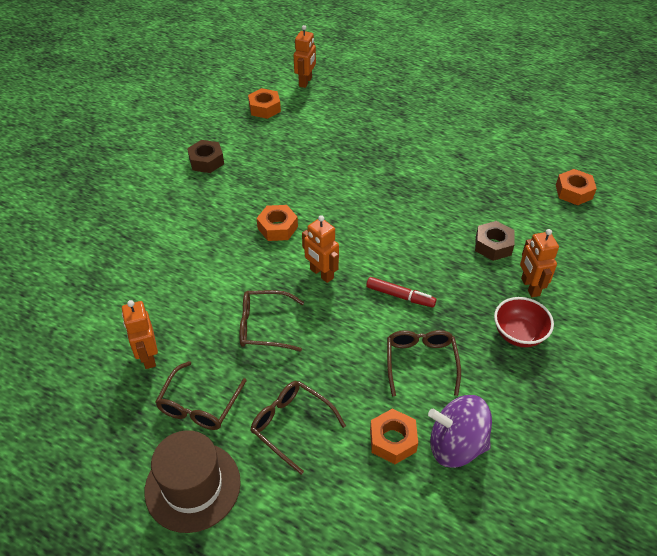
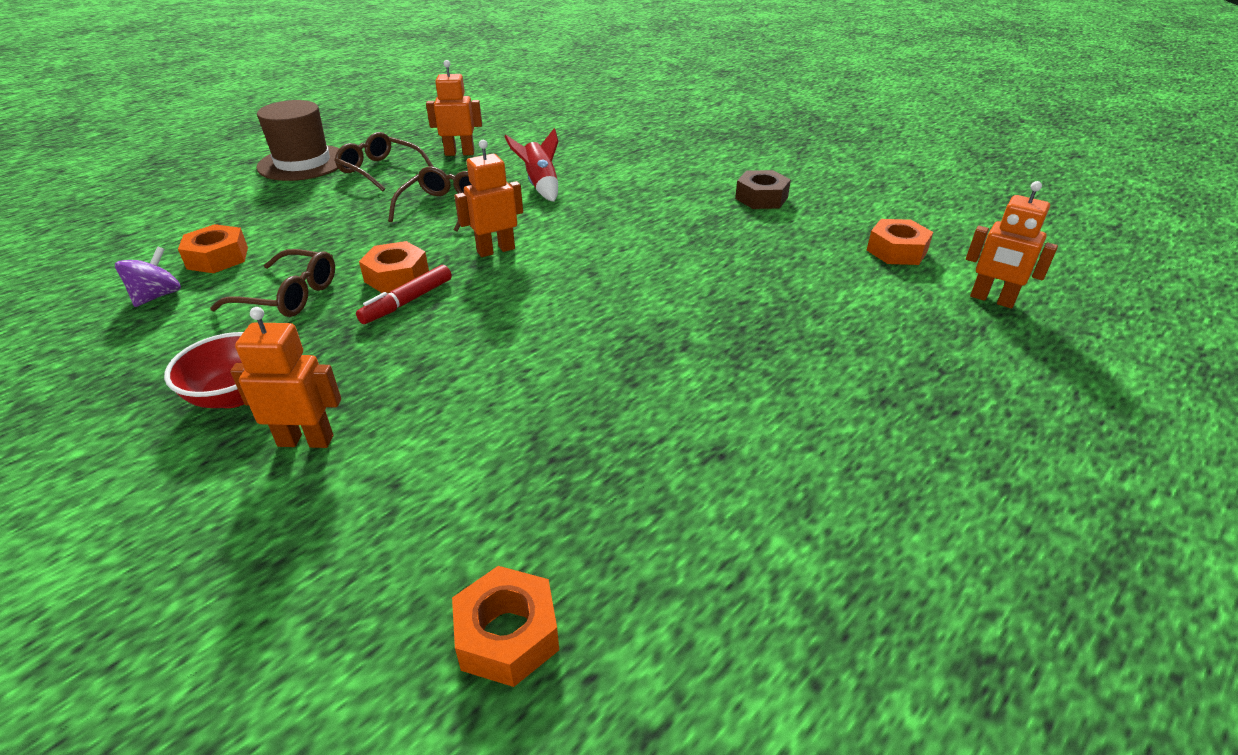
camera: 105 degrees right, 10 degrees down
brown glasses [251,381,346,475] -> none
orange nut [257,205,298,241] -> orange nut moved to [359,241,429,293]
purple spinning top [428,395,492,468] -> purple spinning top [115,246,181,307], size x0.60
brown nut [475,221,515,261] -> none
none -> red rocket [504,128,559,202]

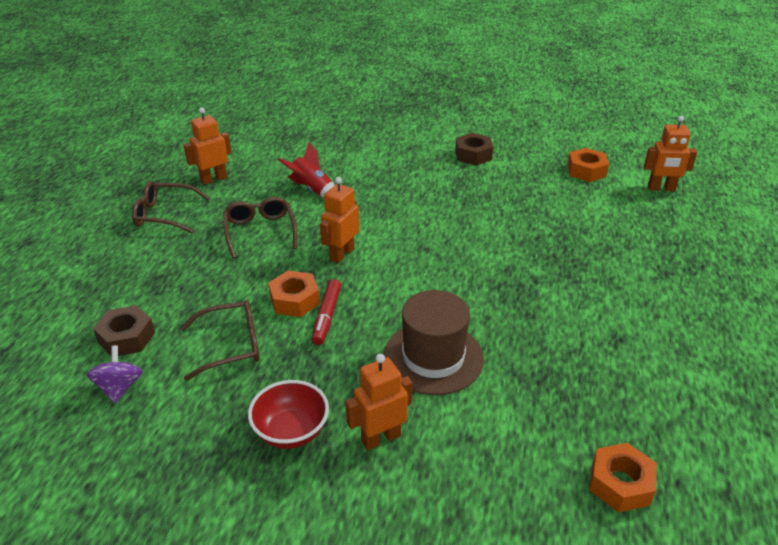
camera: 30 degrees left, 0 degrees up
orange nut [178,224,248,273] -> brown nut [93,305,155,356]
brown hat [256,100,339,181] -> brown hat moved to [384,290,484,395]

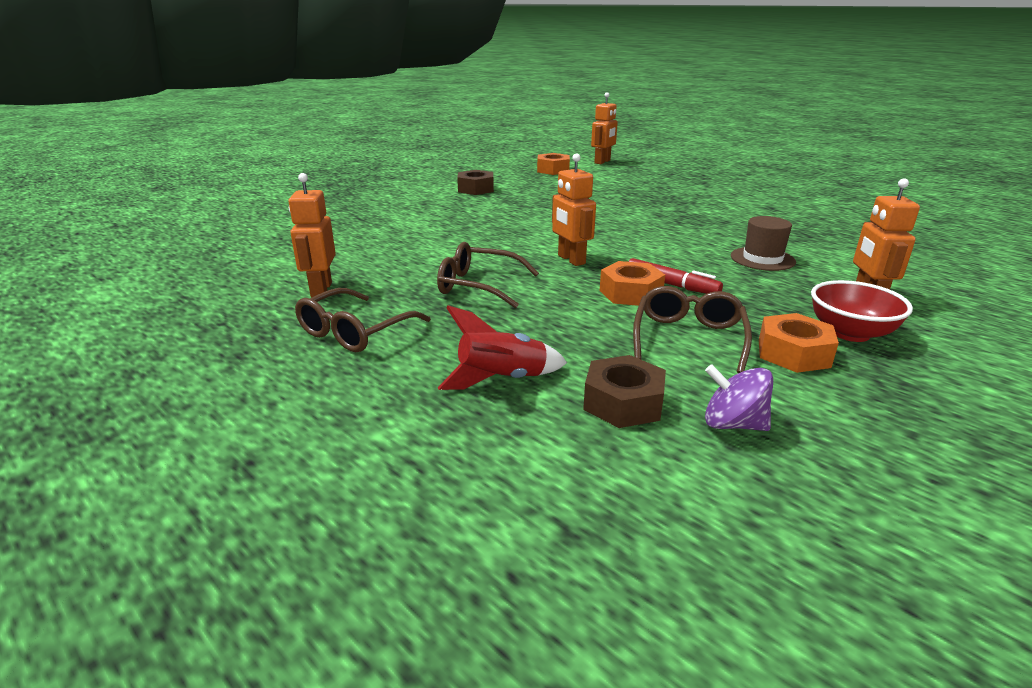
camera: 60 degrees left, 10 degrees down
red rocket [278,142,335,198] -> red rocket moved to [437,305,567,390]
brown hat [384,290,484,395] -> brown hat [731,216,796,271], size x0.63
orange nut [589,443,657,512] -> orange nut moved to [759,313,839,373]

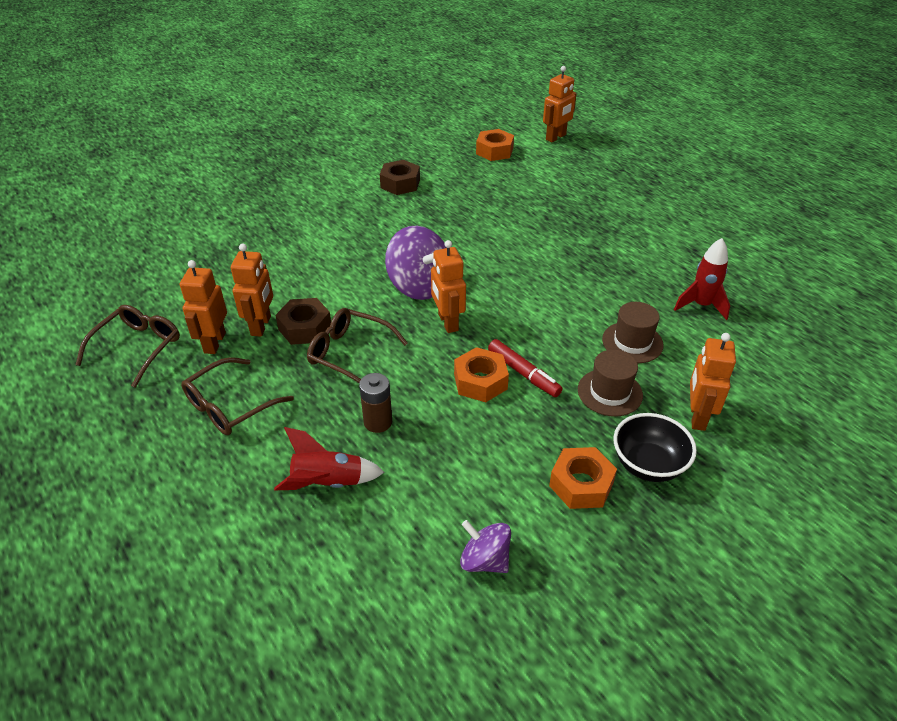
camera: 10 degrees right, 15 degrees up
brown nut [583,355,666,428] -> brown nut moved to [275,298,331,345]
brown glasses [633,286,752,373] -> brown glasses moved to [76,305,180,388]
red bowl [811,280,913,342] -> black bowl [613,413,697,482]
none -> orange robot [231,244,273,337]
none -> brown battery [359,373,392,433]
none -> purple spinning top [385,226,446,300]
none -> brown hat [578,350,643,417]
none -> red rocket [674,238,730,320]

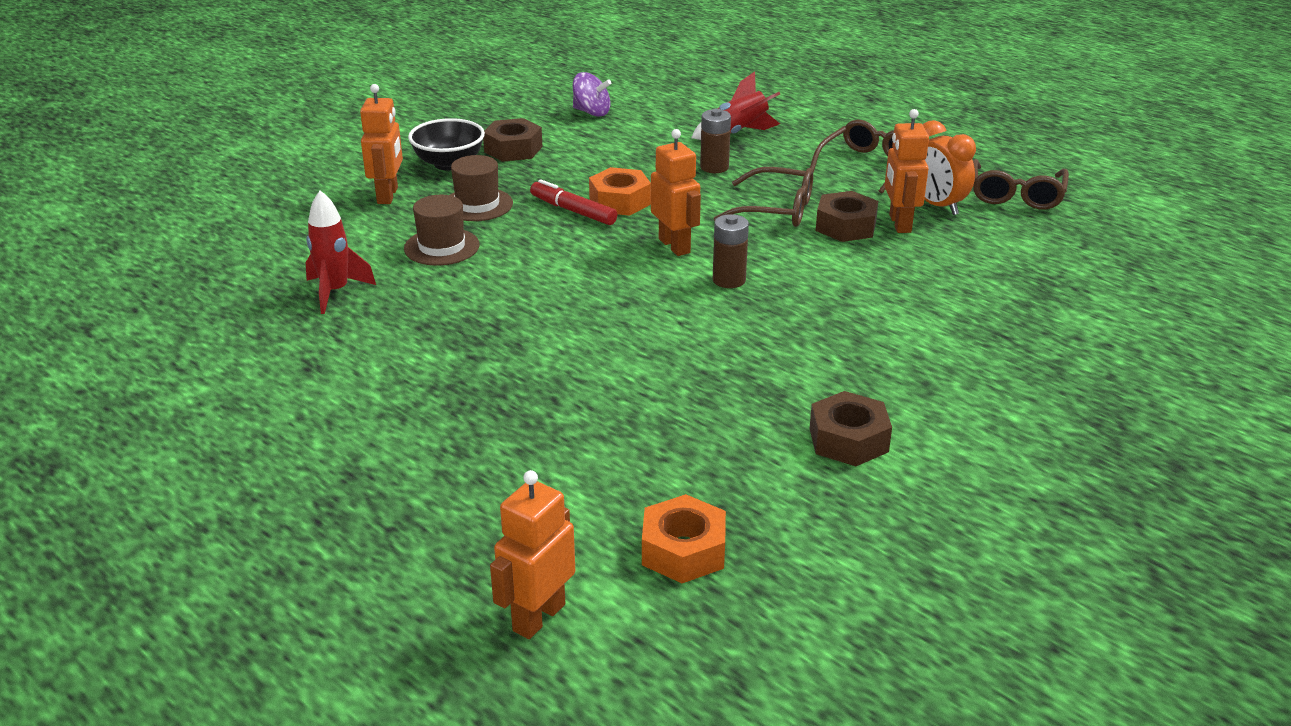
camera: 170 degrees right, 10 degrees down
orange robot [180,260,227,354] -> orange clock [923,120,976,215]
purple spinning top [385,226,446,300] -> brown battery [713,214,749,288]
orange nut [549,447,617,509] -> brown nut [483,118,543,162]

